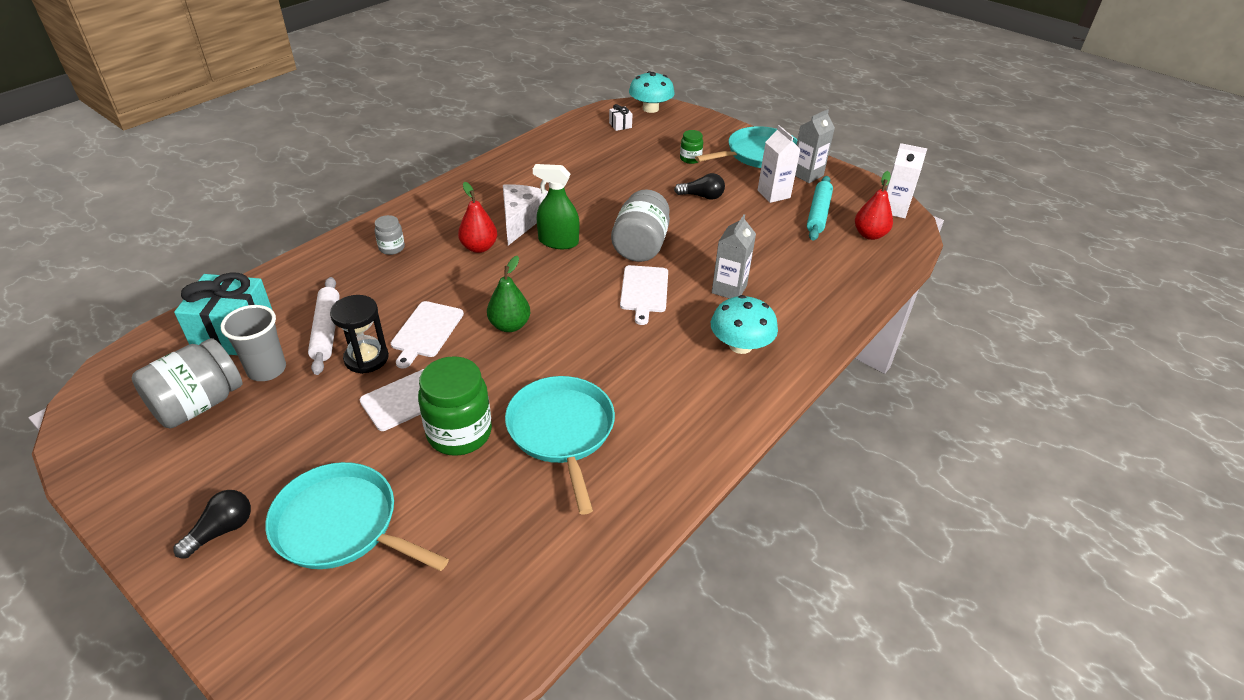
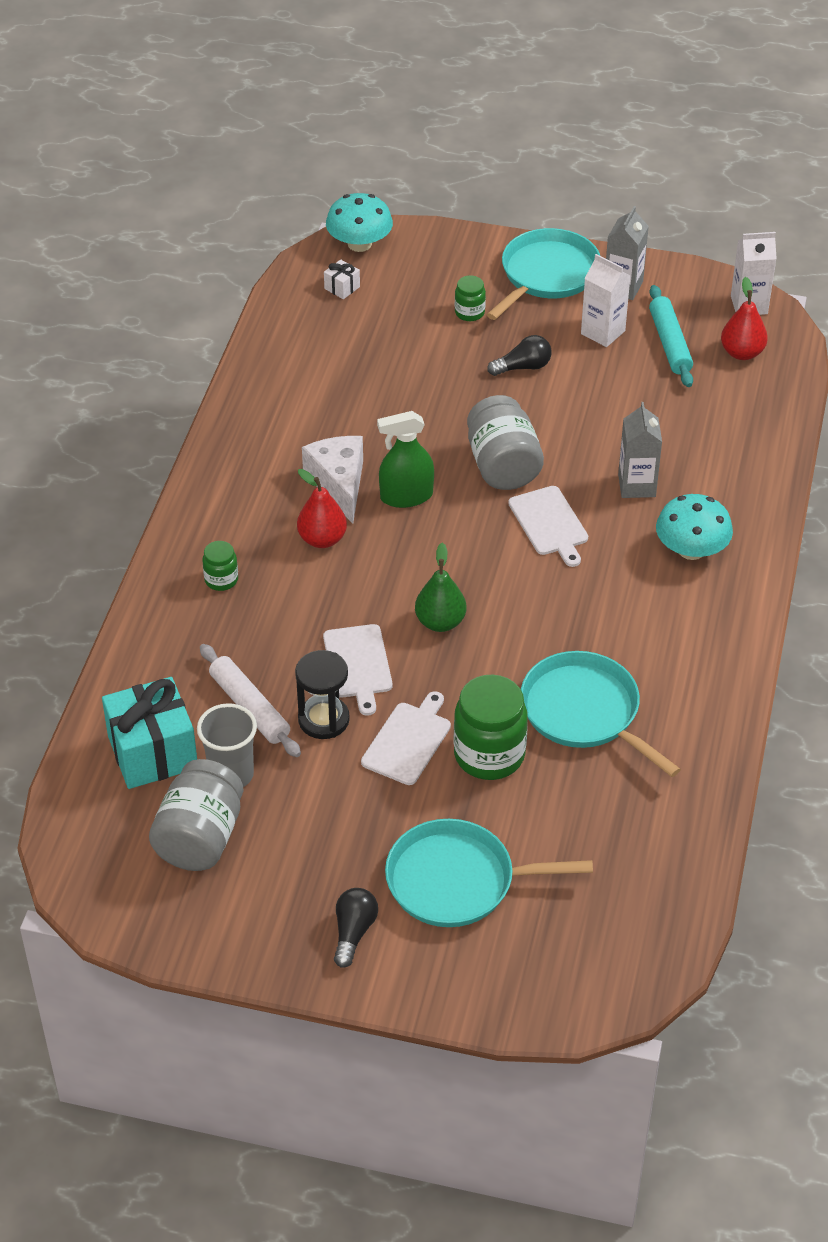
camera: 25 degrees left, 5 degrees up
grey jar [375,215,405,255] -> green jar [202,541,238,591]

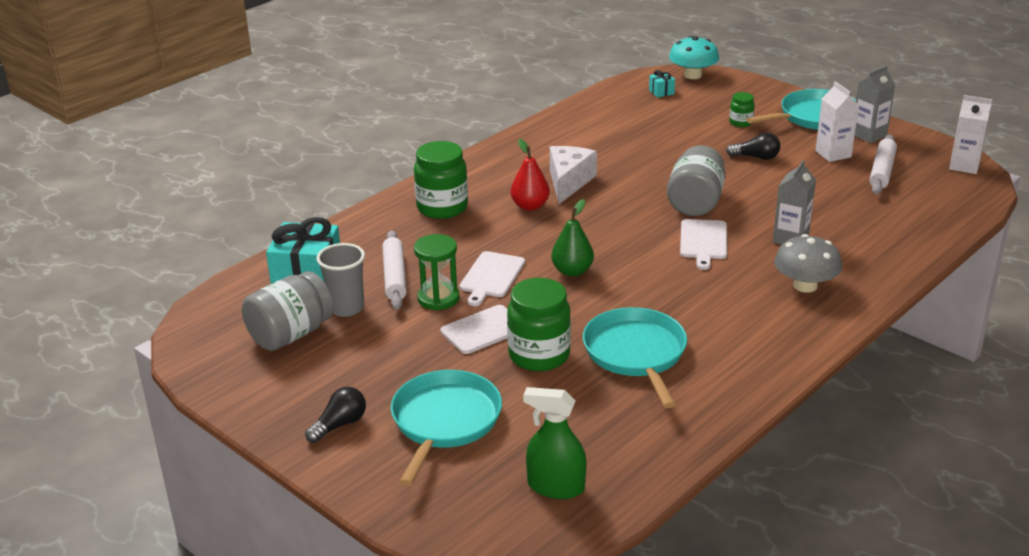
camera: 30 degrees right, 15 degrees down
green jar [202,541,238,591] -> green jar [414,141,468,219], size x1.97
black hourglass [295,650,350,739] -> green hourglass [414,234,460,310]
white gift [324,259,360,299] -> turquoise gift [649,70,675,98]
green spray bottle [377,411,434,508] -> green spray bottle moved to [523,387,587,499]
turquoise pan [385,819,593,927] -> turquoise pan turned 75 degrees clockwise [391,370,502,486]
turquoise rolling pin [649,285,693,387] -> white rolling pin [869,135,897,194]
turquoise mushroom [656,494,733,560] -> grey mushroom [774,234,842,293]
red pear [721,277,768,360] -> none

